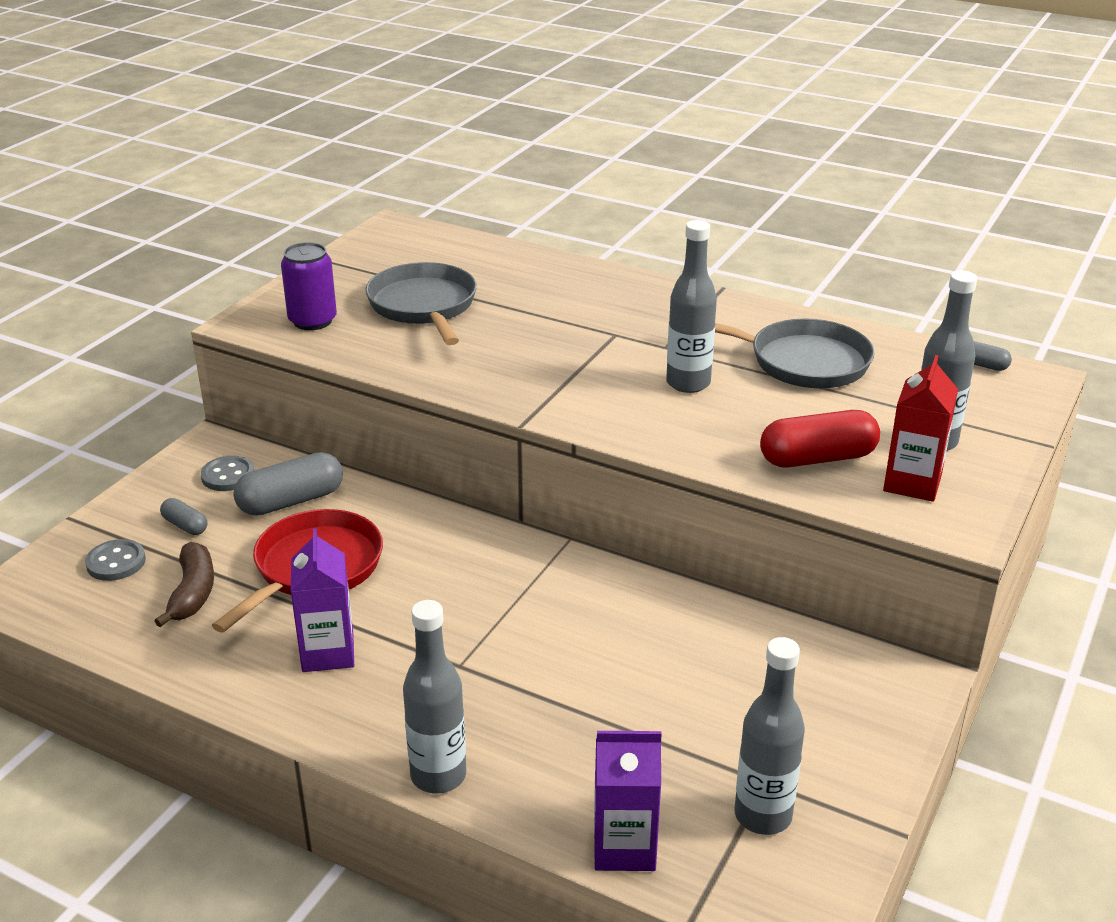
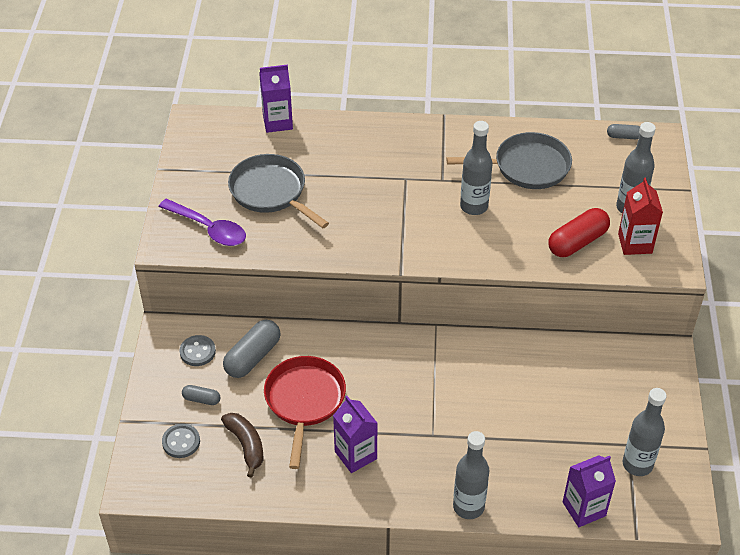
camera: 25 degrees left, 15 degrees up
purple can [281,242,337,330] -> purple spoon [159,199,246,246]
none -> purple carton [259,65,293,133]

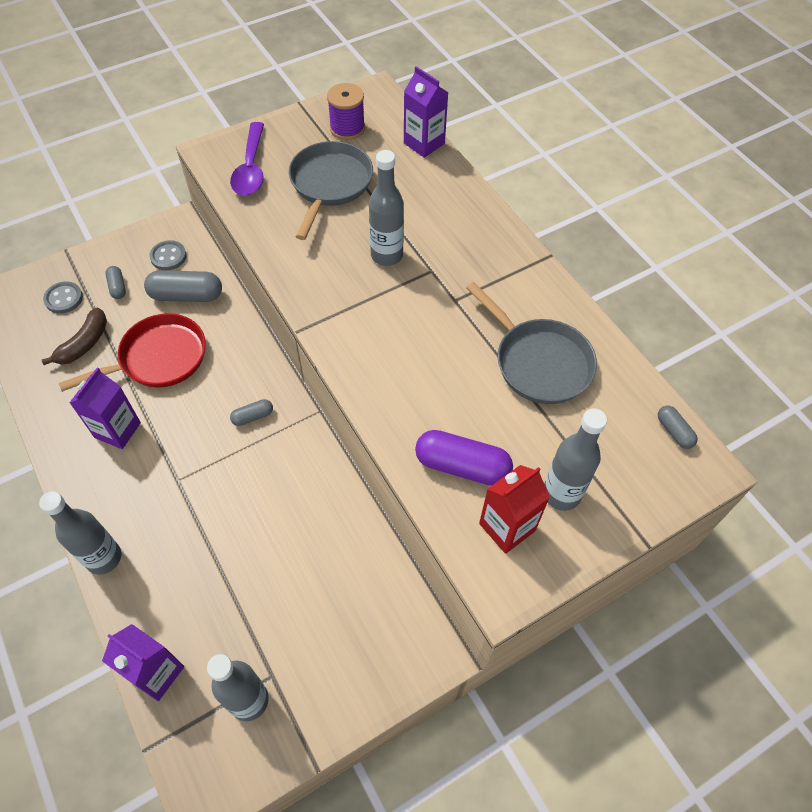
camera: 55 degrees right, 10 degrees up
grey bottle [460,121,493,215] -> grey bottle moved to [369,150,404,266]
red capsule [548,208,610,257] -> purple capsule [415,430,513,486]
none -> grey capsule [230,399,273,426]
none -> purple spool [327,83,365,140]

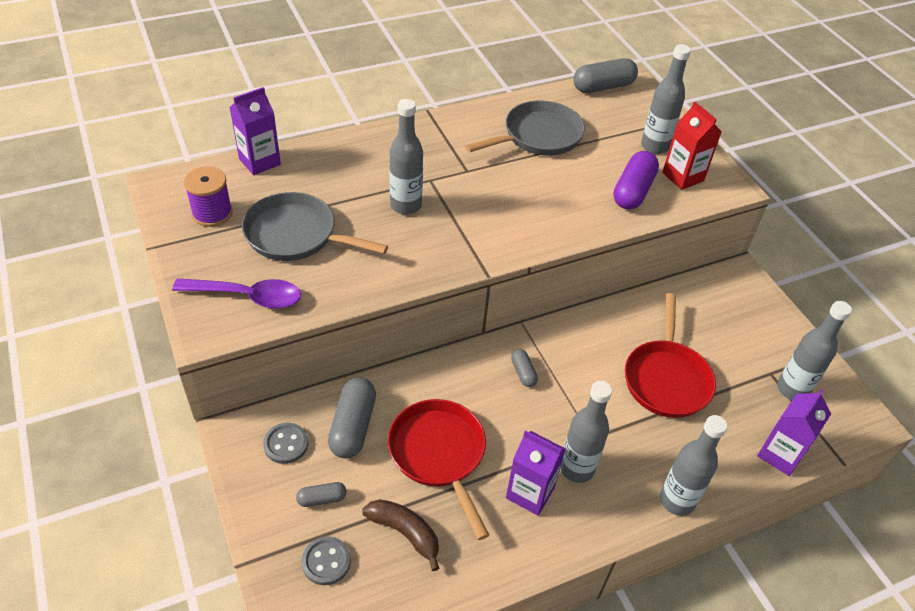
camera: 85 degrees left, 10 degrees down
grey capsule [658,406,698,449] -> grey capsule [574,58,638,93], size x1.91
none -> grey bottle [560,381,612,483]
none -> red pan [625,293,716,418]

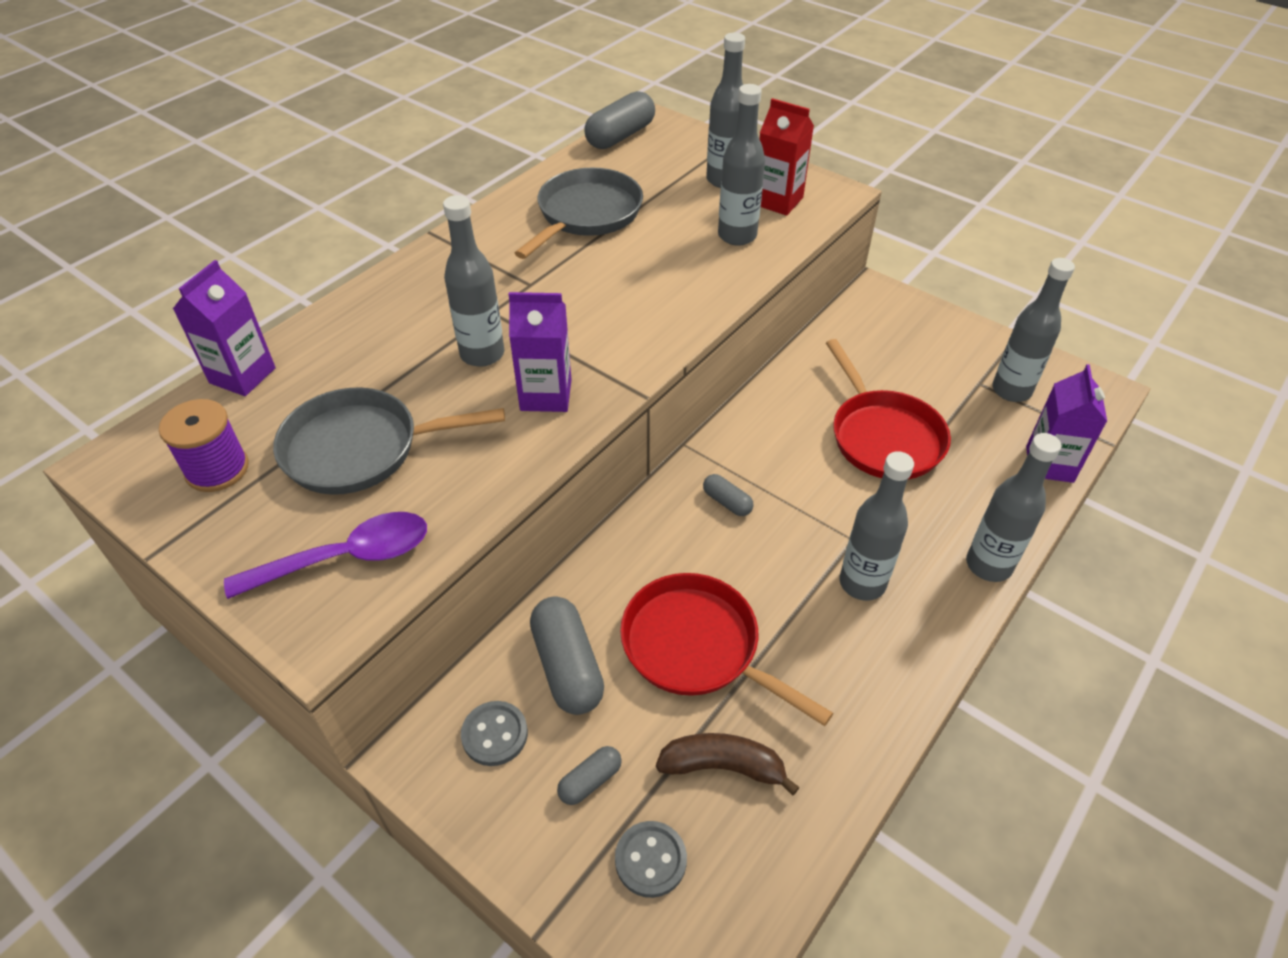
camera: 25 degrees left, 0 degrees up
purple carton [506,430,566,516] -> purple carton moved to [509,292,572,412]
purple capsule [613,151,659,210] -> grey bottle [718,84,765,246]

